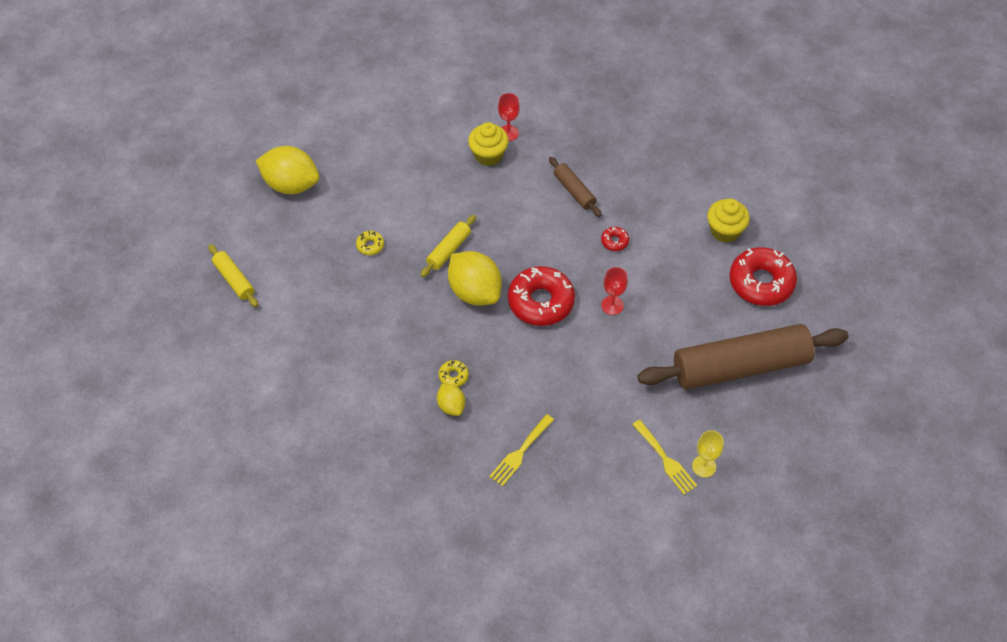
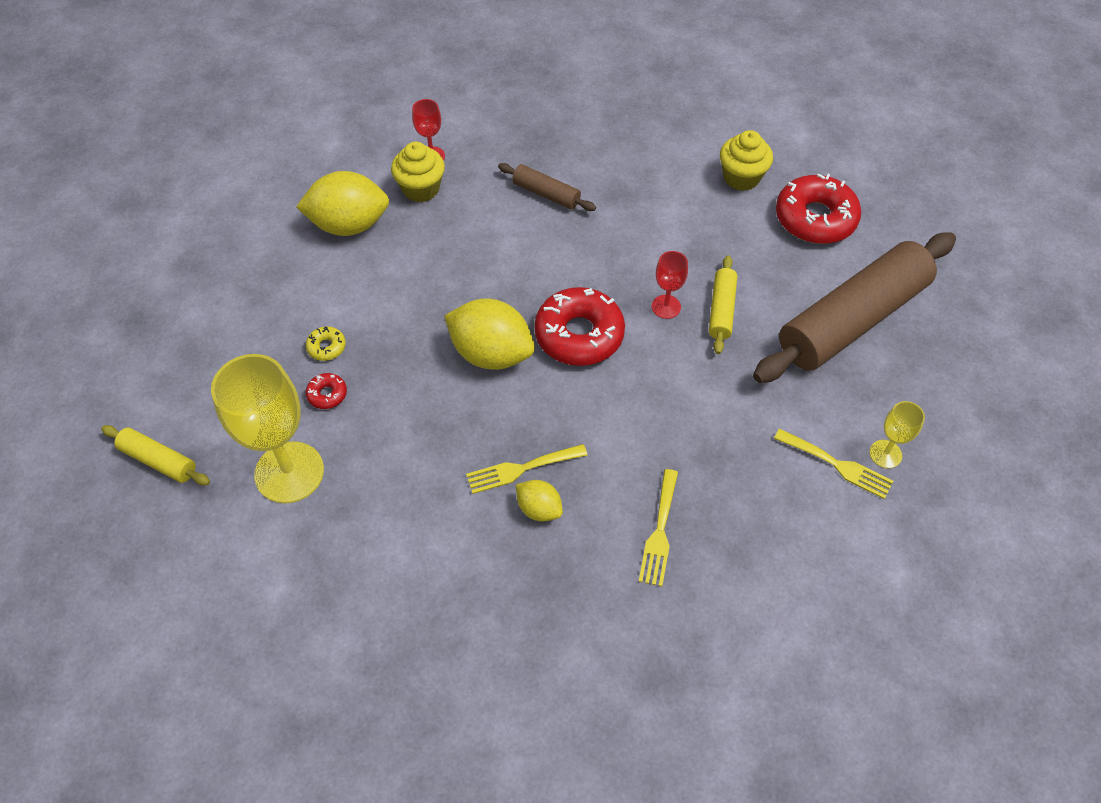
camera: 25 degrees left, 0 degrees up
yellow lemon [256,146,319,194] -> yellow lemon moved to [296,171,389,236]
yellow rolling pin [420,215,476,277] -> yellow rolling pin moved to [709,255,737,354]
yellow donut [439,360,469,387] -> yellow fork [466,444,588,494]
red donut [601,227,629,251] -> red donut moved to [306,373,347,409]
none -> yellow goblet [211,354,324,503]

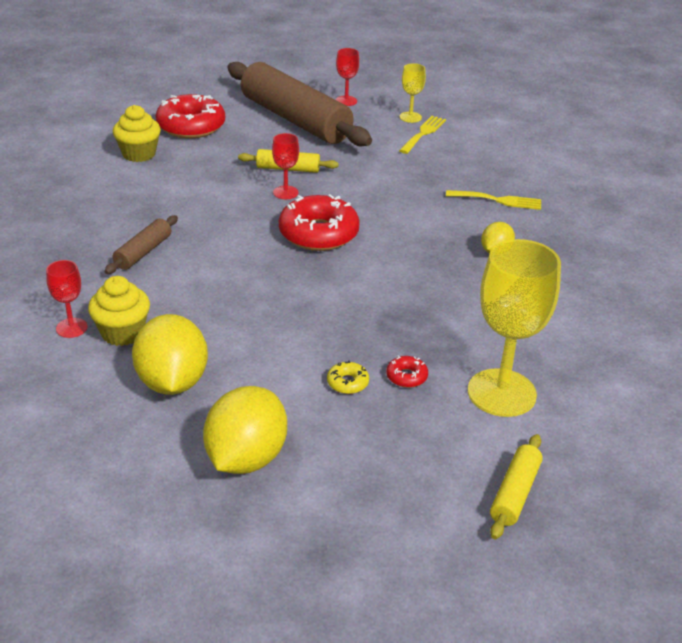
camera: 95 degrees left, 20 degrees down
yellow lemon [444,299,535,370] -> yellow lemon moved to [203,386,287,474]
yellow fork [466,444,588,494] -> none
none -> red goblet [336,48,359,106]

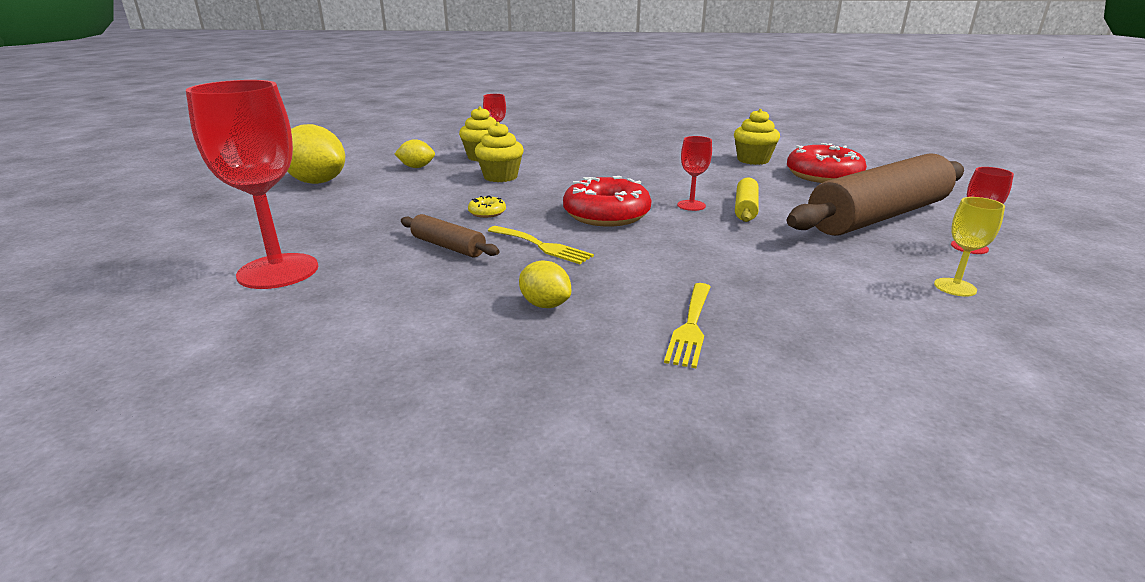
camera: 100 degrees right, 10 degrees down
brown rolling pin [104,215,178,274] -> brown rolling pin moved to [401,214,499,257]
yellow lemon [132,314,208,395] -> yellow lemon [395,139,435,168], size x0.52
yellow donut [327,360,369,394] -> yellow donut moved to [468,195,506,218]
red donut [386,355,428,388] -> none
yellow fork [399,116,446,154] -> yellow fork moved to [488,226,594,264]
yellow goblet [468,239,561,417] -> red goblet [186,80,318,289]
yellow rolling pin [490,434,543,539] -> none
none -> yellow cupcake [475,122,524,182]

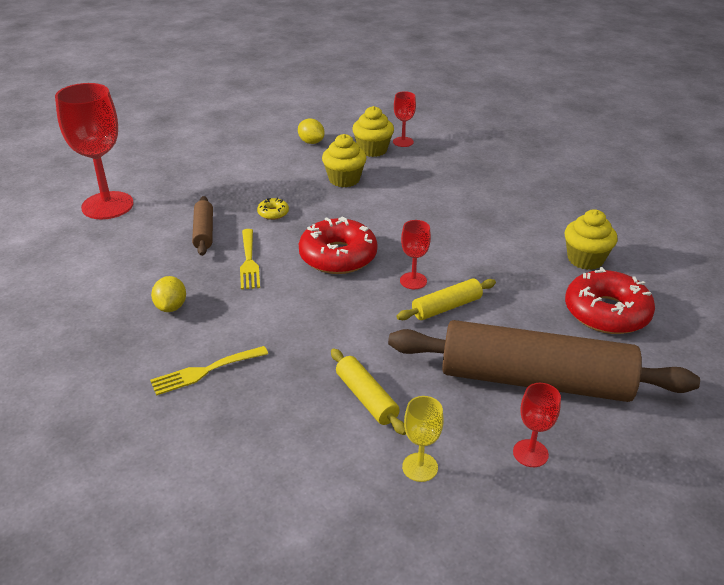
camera: 45 degrees right, 10 degrees up
yellow lemon [287,124,345,184] -> none
none -> yellow rolling pin [331,349,406,435]

